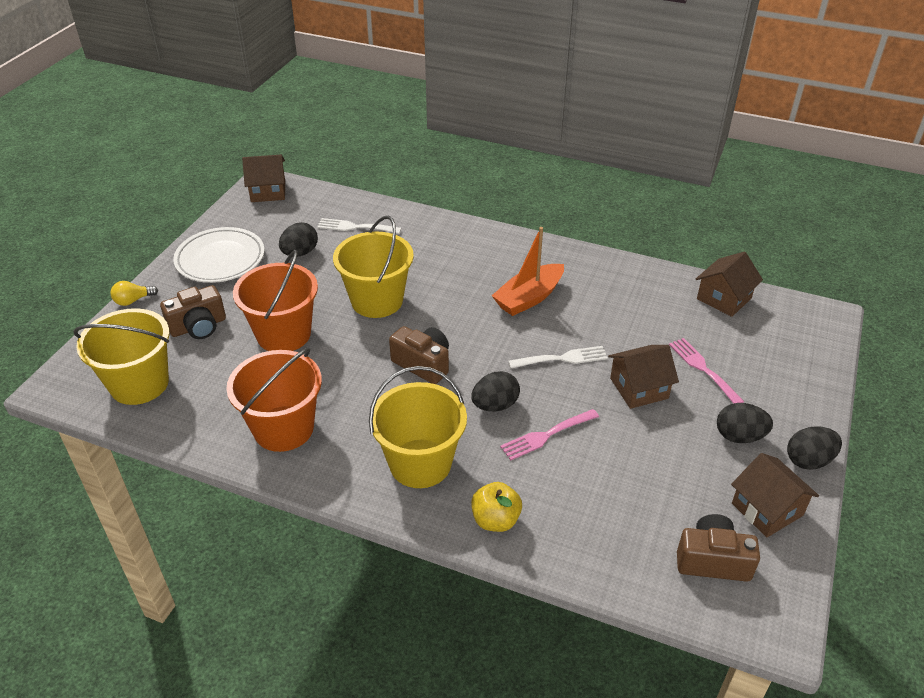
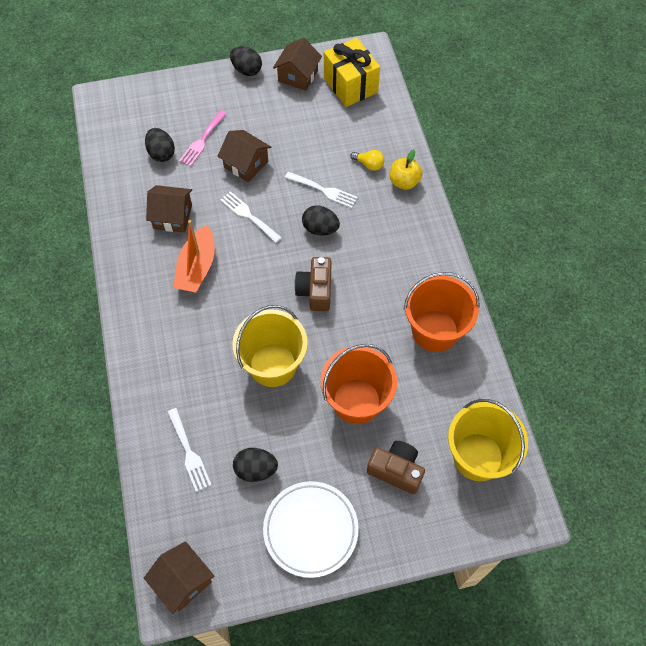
camera: 125 degrees left, 20 degrees up
yellow light bulb [110,281,158,306] -> yellow light bulb moved to [350,150,384,171]
yellow bucket [369,366,467,488] -> none
orange boat [491,227,564,316] -> orange boat turned 90 degrees clockwise [173,220,215,293]
pink fork [500,409,599,460] -> white fork [285,172,358,208]
brown camera [677,514,760,582] -> yellow gift [324,38,380,107]
brown house [696,252,763,317] -> brown house moved to [146,185,192,233]
black egg [717,403,773,443] -> black egg moved to [145,128,175,162]

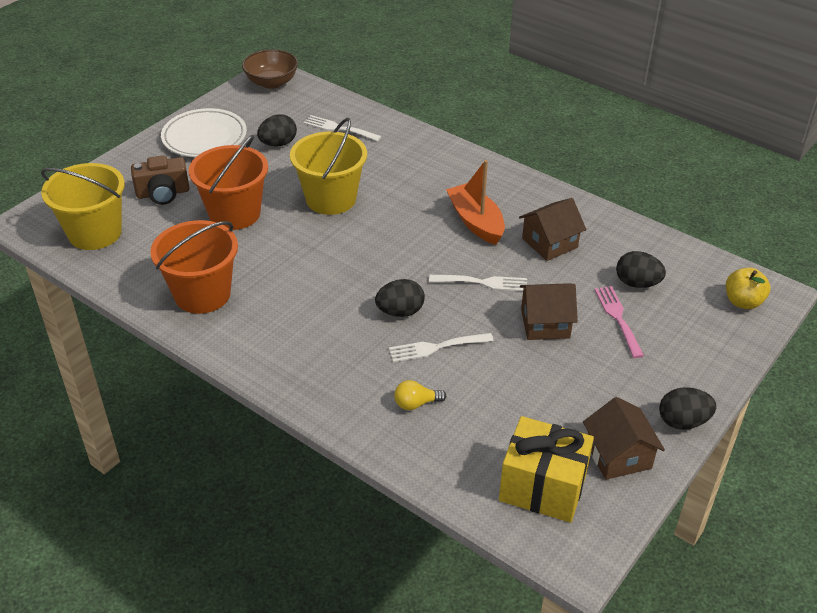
camera: 140 degrees right, 20 degrees down
brown house [144,541,214,614] -> brown bowl [242,49,298,89]
brown camera [294,257,331,311] -> none
yellow apple [390,149,423,190] -> yellow apple moved to [726,268,770,309]

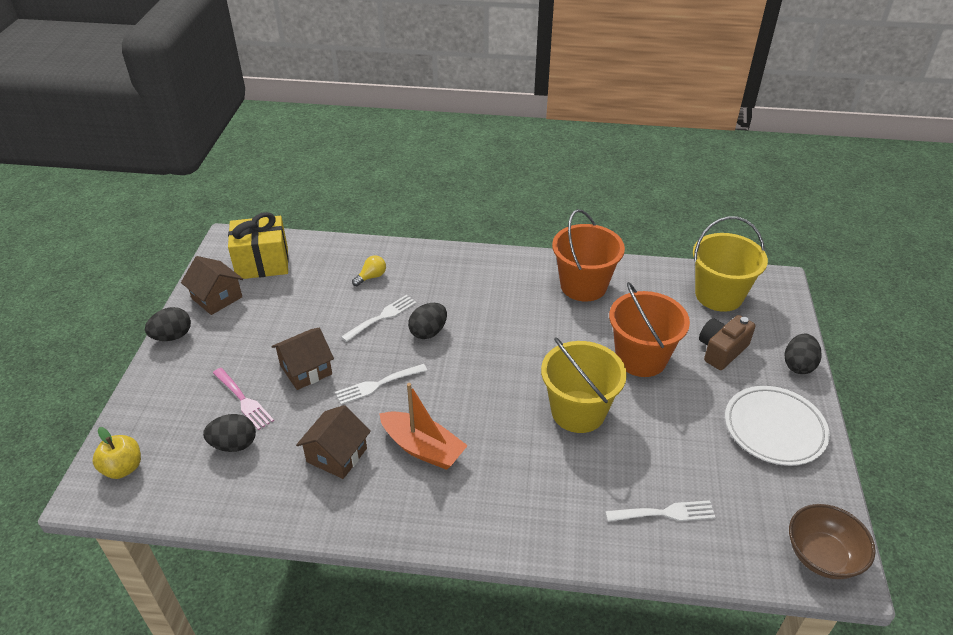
camera: 150 degrees right, 0 degrees up
black egg [257,114,297,147] -> black egg moved to [784,334,822,374]

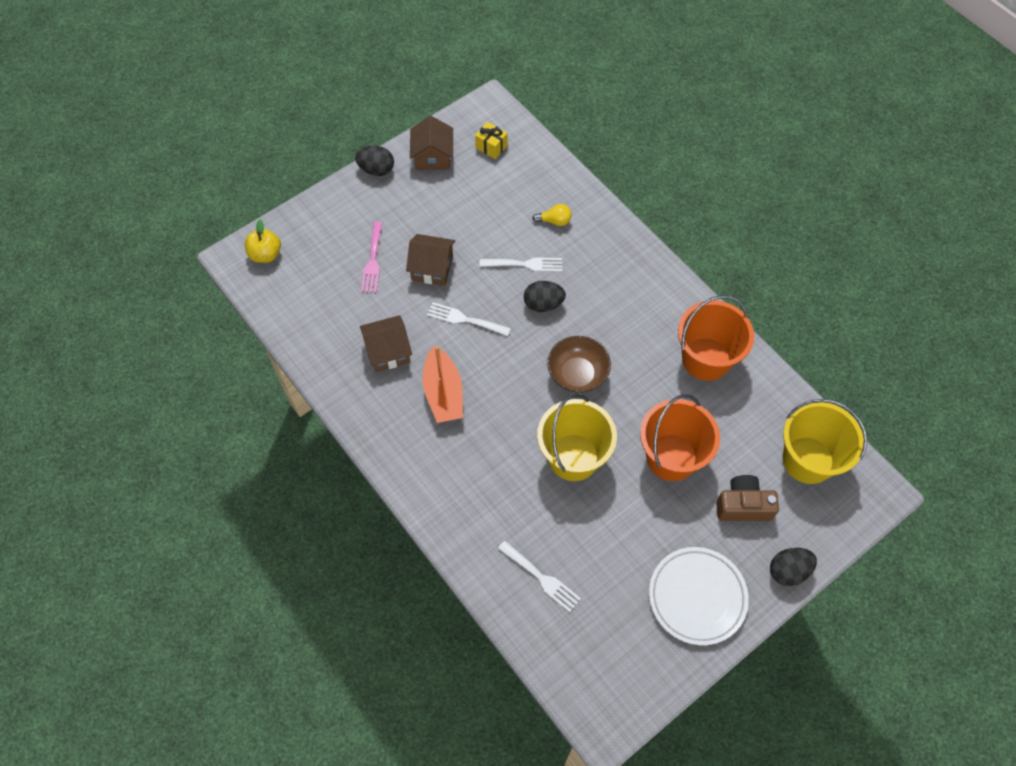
camera: 45 degrees right, 20 degrees up
black egg [203,414,256,452] -> none
yellow gift [228,212,289,280] -> yellow gift [475,122,507,159], size x0.51
brown bowl [789,504,876,579] -> brown bowl moved to [547,336,611,393]

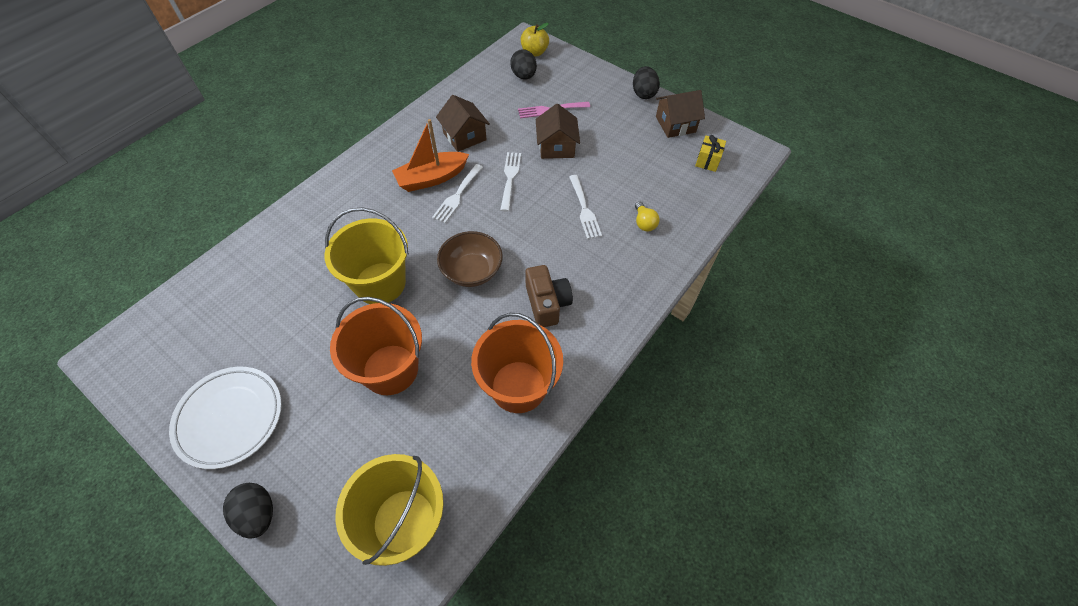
camera: 75 degrees right, 5 degrees down
white fork [498,541,581,612] -> white fork moved to [432,164,483,223]
black egg [524,281,566,312] -> black egg moved to [510,49,537,79]
brown camera [716,475,779,521] -> brown camera moved to [525,265,573,327]

